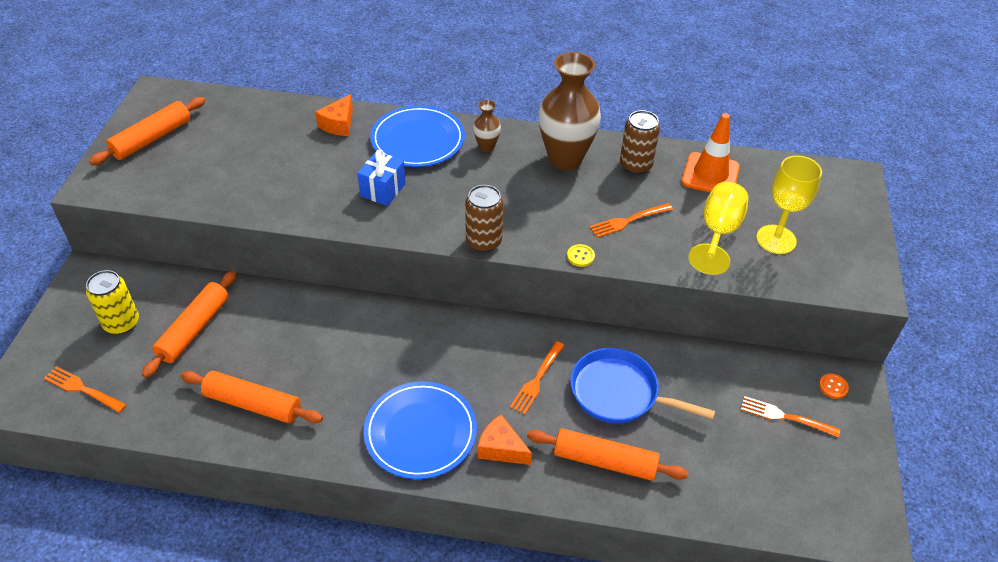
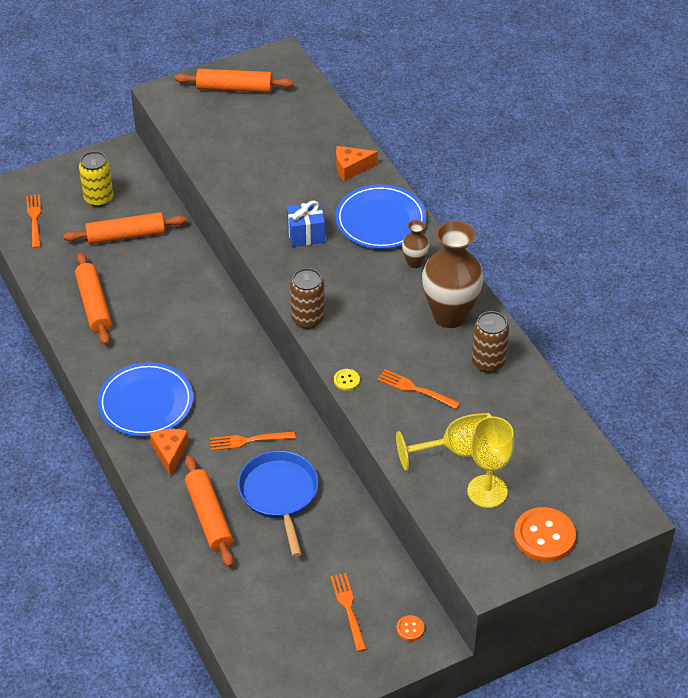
camera: 55 degrees right, 0 degrees up
orange traffic cone [682,113,740,193] -> none
none -> orange button [514,507,576,562]

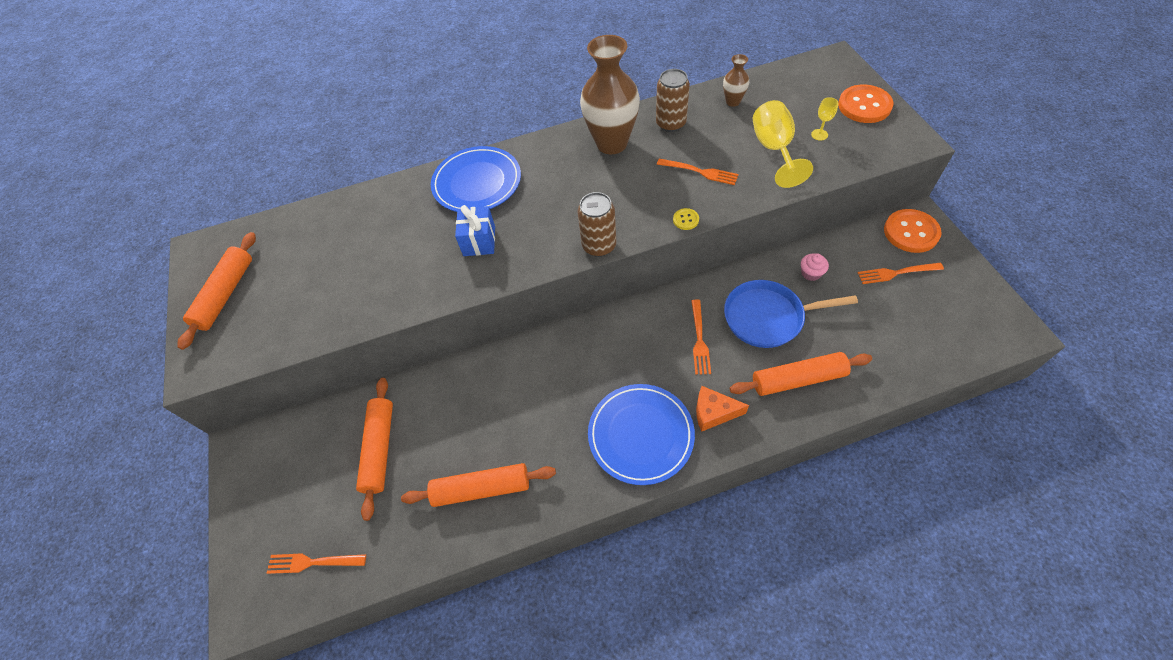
camera: 75 degrees left, 10 degrees up
yellow can [79,151,113,207] -> none
orange cheese [336,146,378,182] -> none
orange fork [377,369,460,409] -> orange fork turned 105 degrees counterclockwise [657,159,739,185]
orange button [397,615,424,641] -> orange button [884,209,942,253], size x2.17
brown vase [402,220,429,268] -> brown vase moved to [723,54,749,107]
yellow goblet [467,416,514,508] -> yellow goblet [811,97,839,141], size x0.46
none -> pink cupcake [801,253,829,281]

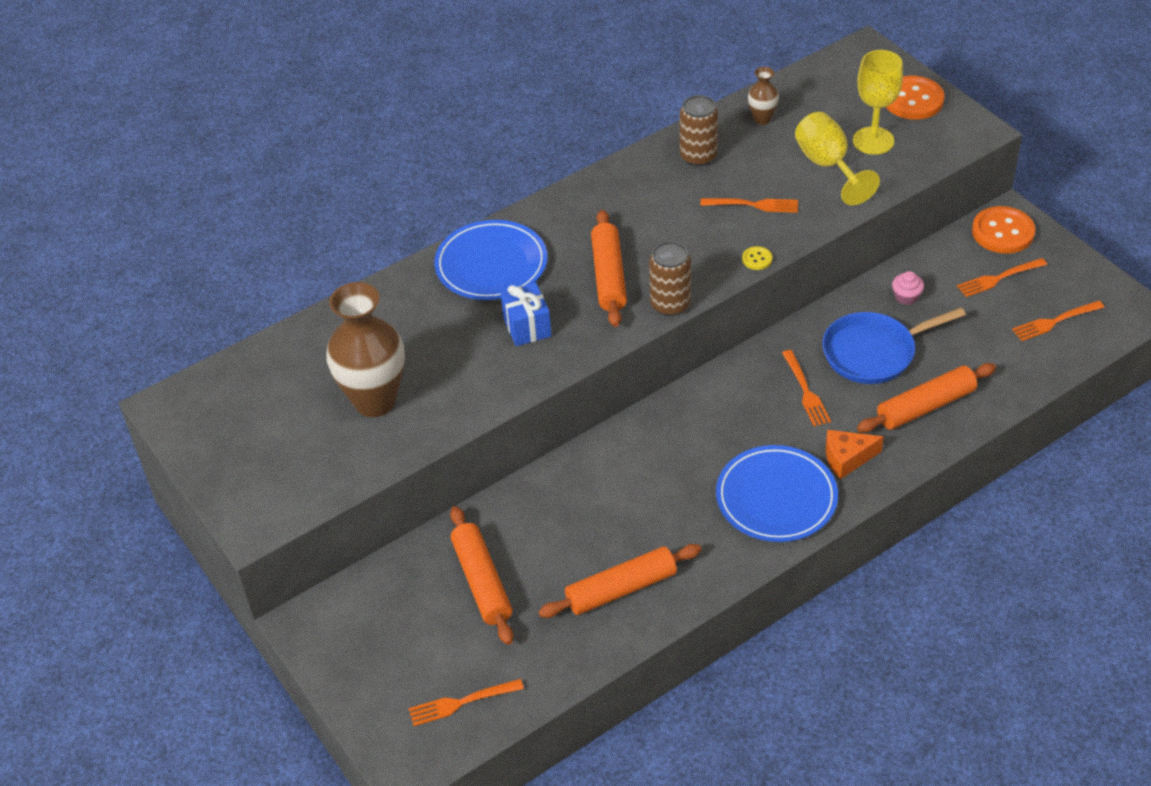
camera: 20 degrees left, 10 degrees down
orange rolling pin [178,232,256,350] -> orange rolling pin moved to [591,210,627,327]
brown vase [580,35,640,154] -> brown vase moved to [326,282,405,417]
yellow goblet [811,97,839,141] -> yellow goblet [853,50,903,155], size x2.16
none -> orange fork [1012,301,1104,341]

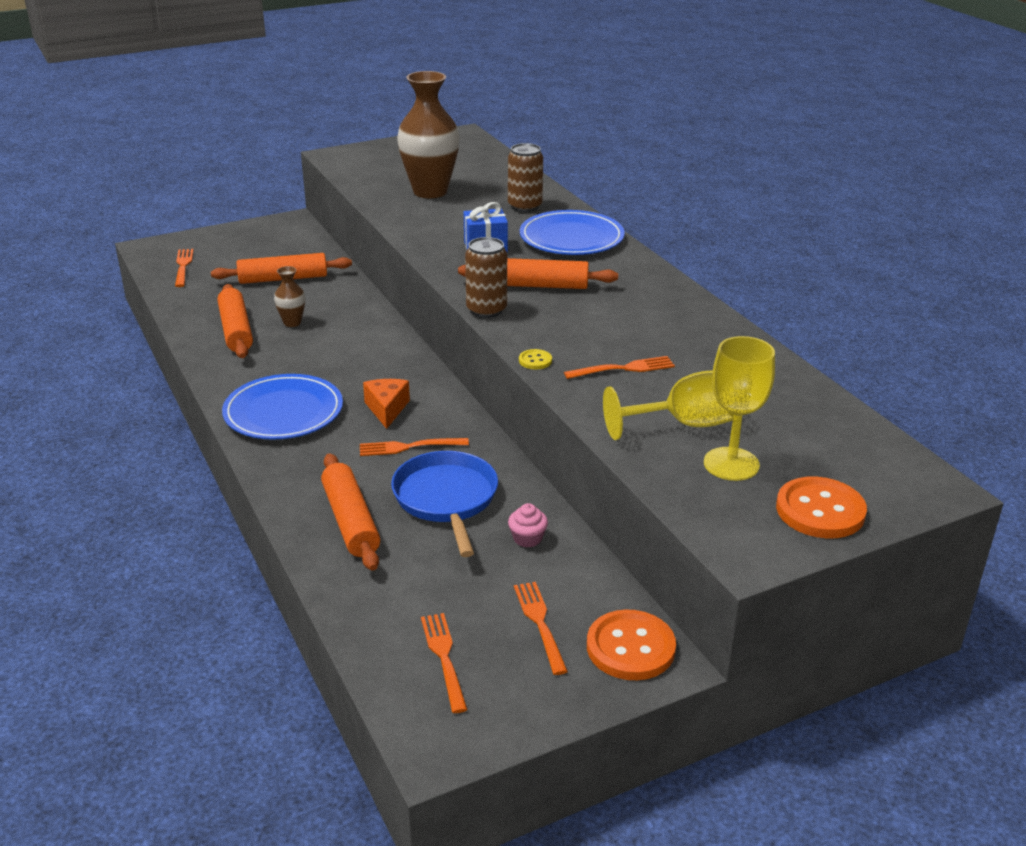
camera: 95 degrees right, 15 degrees down
brown can [680,95,718,166] -> brown can moved to [508,143,543,212]
orange fork [700,198,798,213] -> orange fork turned 120 degrees counterclockwise [564,356,675,379]
brown vase [748,67,779,125] -> brown vase moved to [274,266,305,327]
orange cheese [826,430,884,479] -> orange cheese moved to [363,379,410,429]

